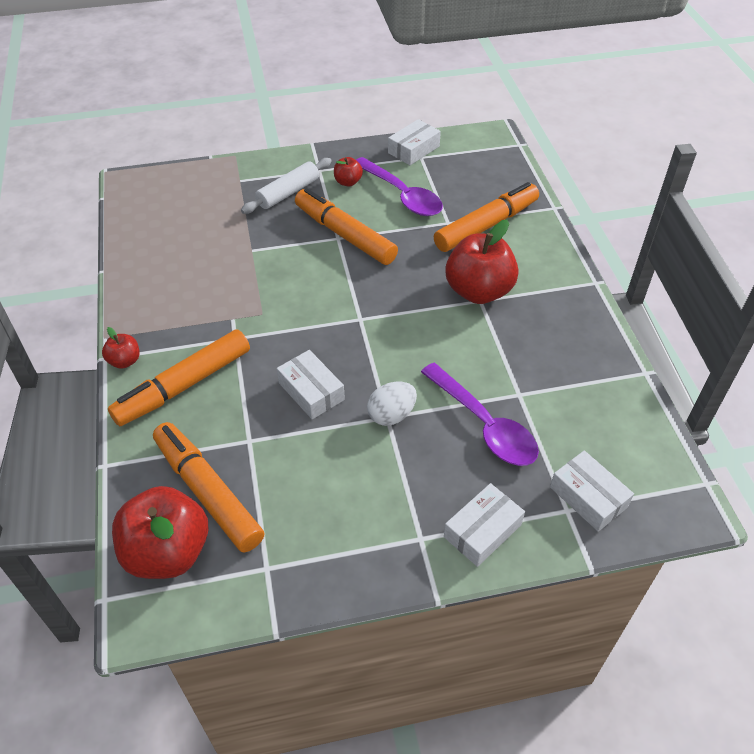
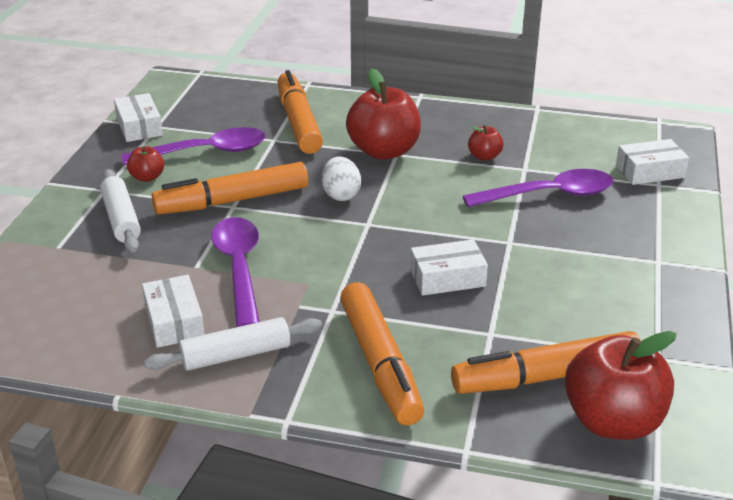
camera: 65 degrees left, 15 degrees down
red apple [102,327,140,369] -> red apple moved to [468,125,504,161]
white egg [367,382,417,426] -> white egg moved to [322,156,361,201]
white box [444,483,525,567] -> white box moved to [142,275,205,348]
none -> white rolling pin [144,317,322,371]
none -> purple spoon [211,217,260,327]

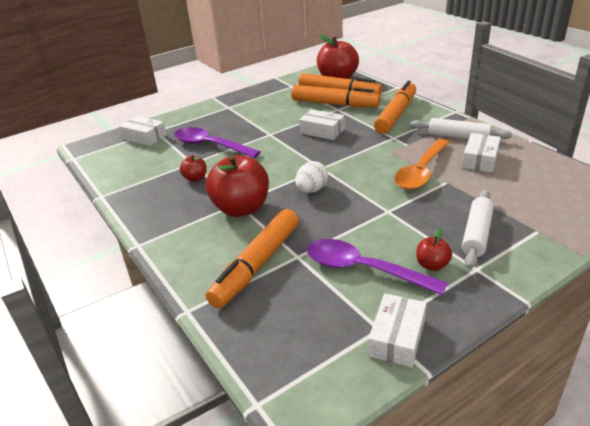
camera: 135 degrees left, 0 degrees up
orange marker [152,162,308,215] -> orange marker moved to [291,85,381,108]
purple spoon [211,217,260,327] -> orange spoon [394,139,450,190]

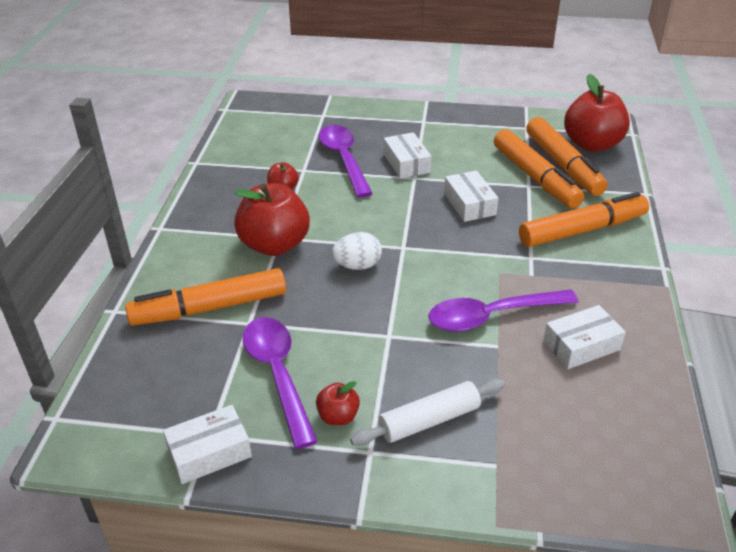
camera: 40 degrees right, 5 degrees up
white box [119,116,167,146] -> white box moved to [384,132,432,179]
orange spoon [394,139,450,190] -> purple spoon [428,290,579,332]
white rolling pin [410,118,512,139] -> none

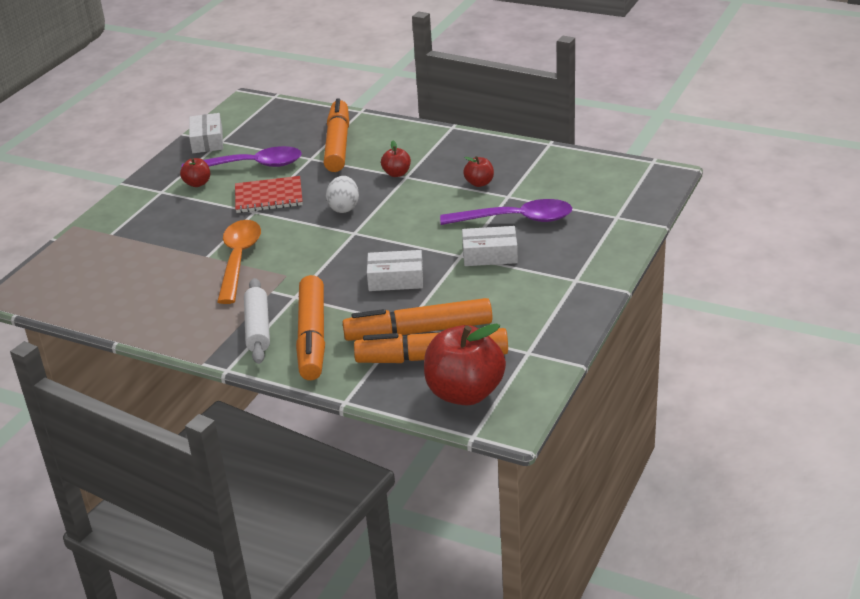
camera: 110 degrees right, 5 degrees down
red apple [234,183,310,256] -> red apple [381,141,411,177], size x0.47
white rolling pin [350,379,505,446] -> white rolling pin moved to [244,278,270,364]
purple spoon [428,290,579,332] -> orange spoon [217,220,261,304]
white box [543,305,626,369] -> none
none -> red notebook [235,176,303,213]

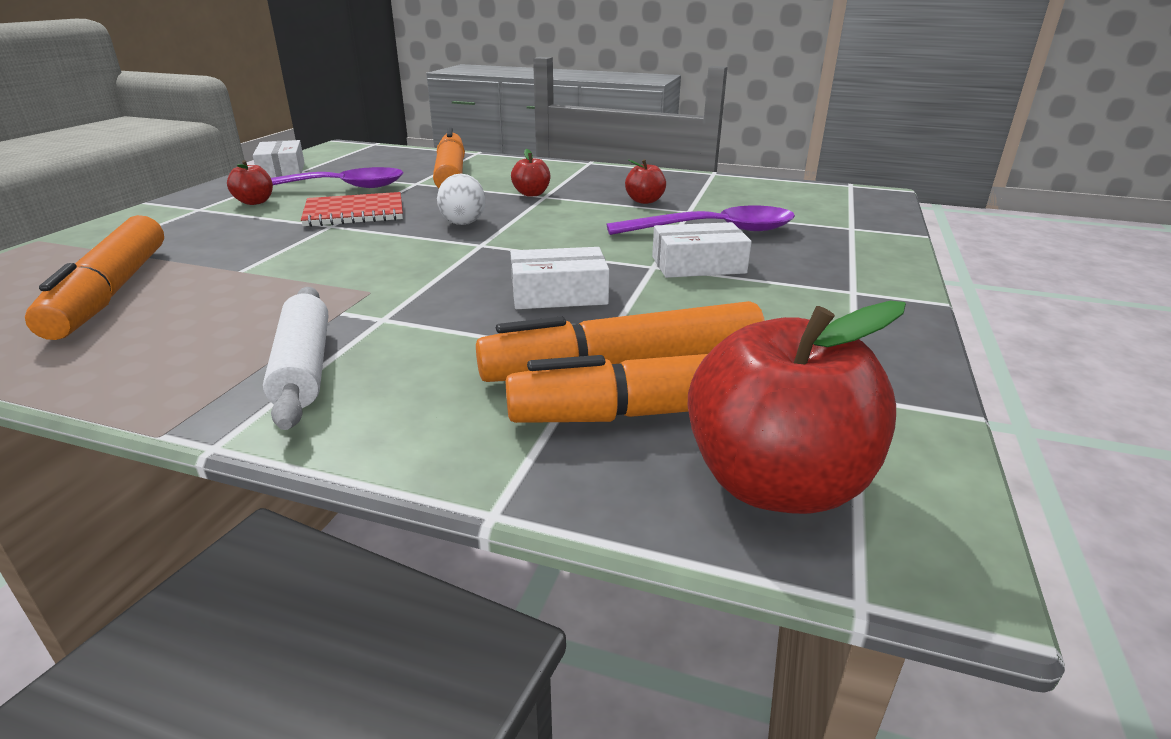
camera: 10 degrees left, 5 degrees down
orange spoon [217,220,261,304] -> none
orange marker [296,275,325,380] -> orange marker moved to [25,215,164,340]

